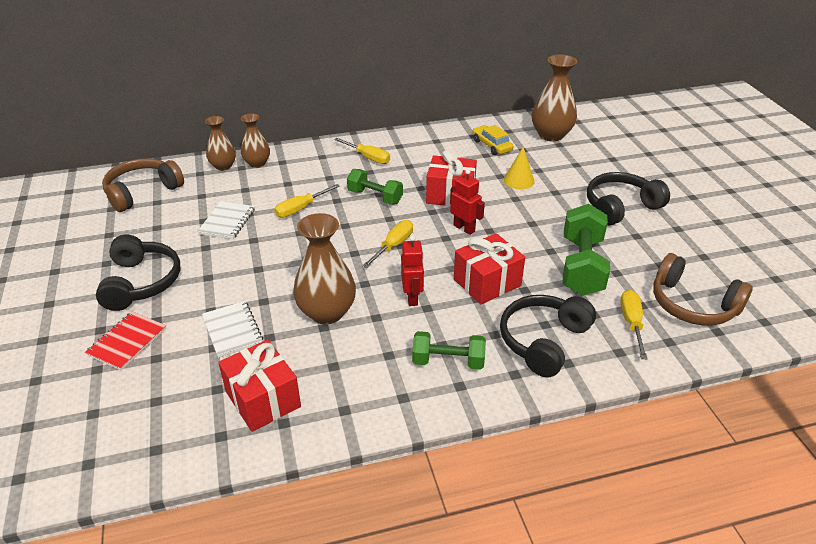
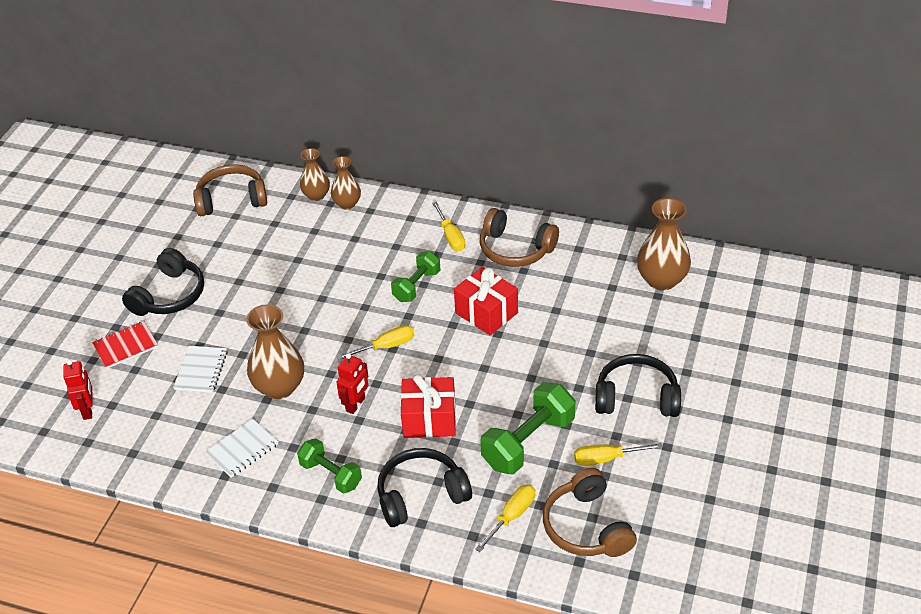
camera: 35 degrees right, 5 degrees up
white notebook [197,201,255,239] -> white notebook moved to [205,419,278,478]
red gift [218,339,301,432] -> none
yellow screwdriver [274,184,340,218] -> yellow screwdriver moved to [574,443,663,466]
green dumbbell [347,169,403,205] -> green dumbbell turned 60 degrees clockwise [391,251,441,302]
red robot [450,169,485,235] -> red robot moved to [64,360,93,420]
yellow car [472,125,513,155] -> none
yellow cone [504,147,535,189] -> none
none -> brown headphones [480,208,559,267]

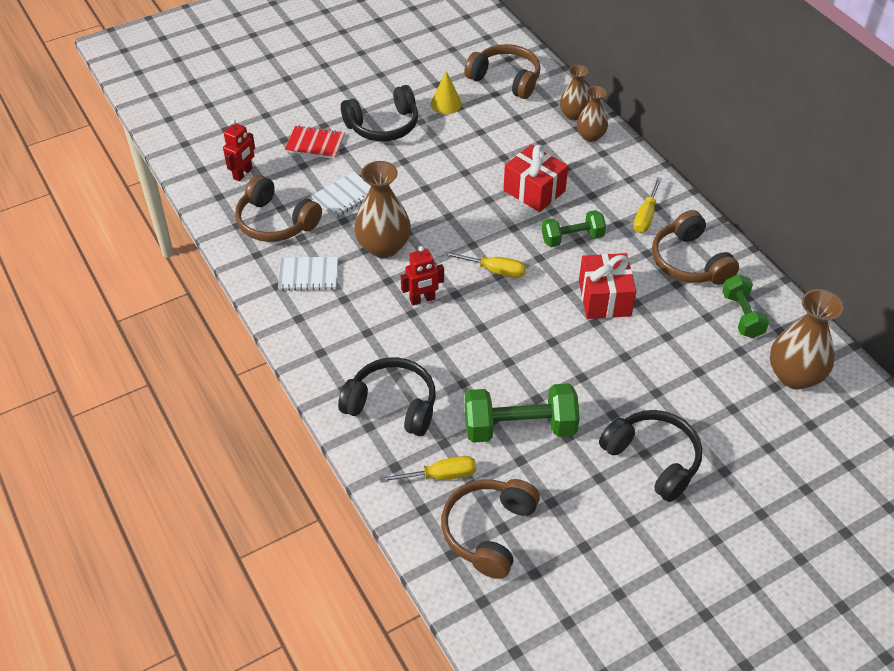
camera: 40 degrees right, 5 degrees up
green dumbbell [297,438,362,494] -> green dumbbell moved to [722,274,769,338]
red gift [401,374,456,438] -> red gift moved to [504,144,568,212]
yellow screwdriver [574,443,663,466] -> none
none -> brown headphones [235,175,322,242]
none -> yellow cone [431,71,462,114]

